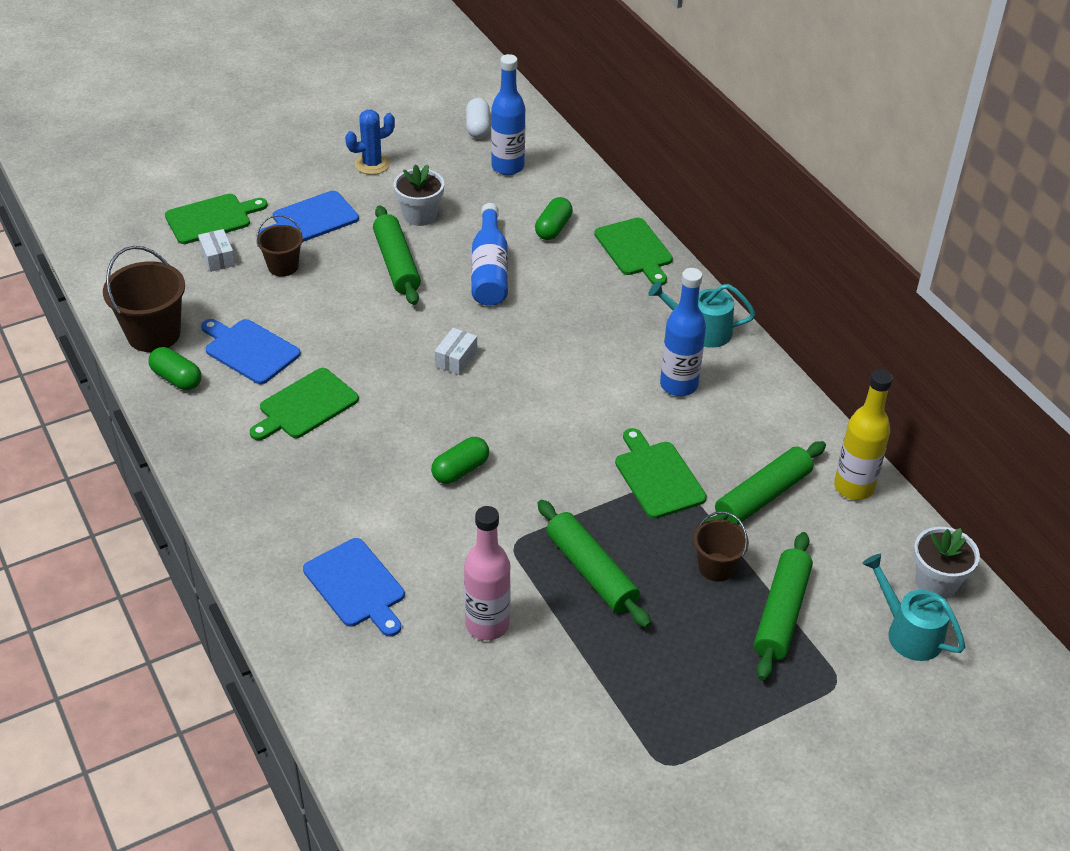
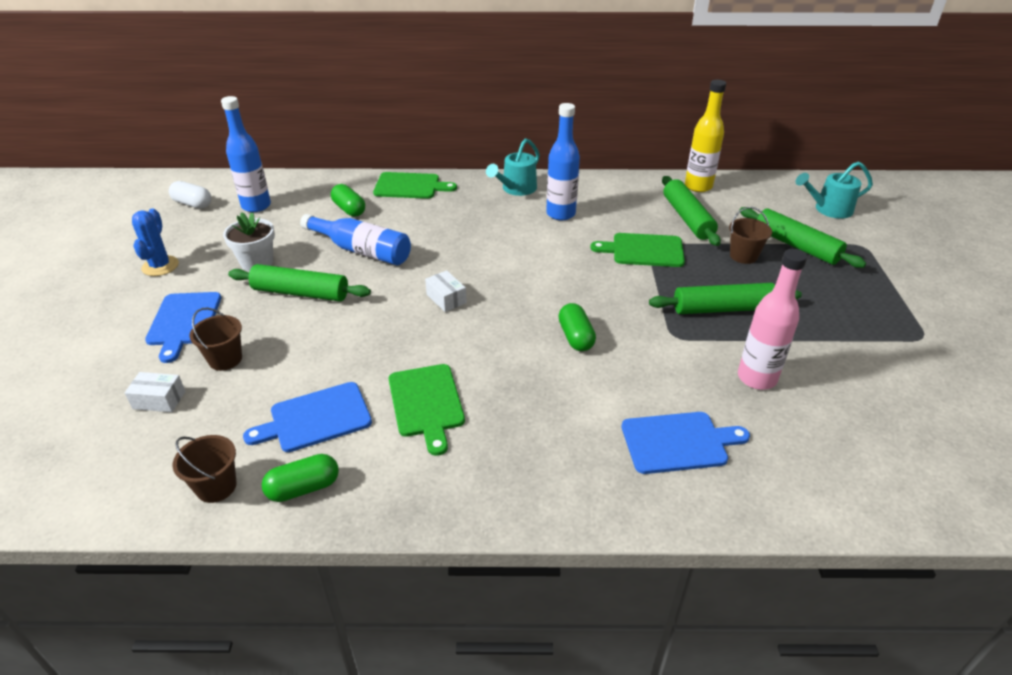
camera: 60 degrees left, 5 degrees down
brown bucket [103,246,185,352] -> brown bucket [173,435,237,503], size x0.60
green cutting board [165,194,268,244] -> none
white flower pot [913,527,980,599] -> none

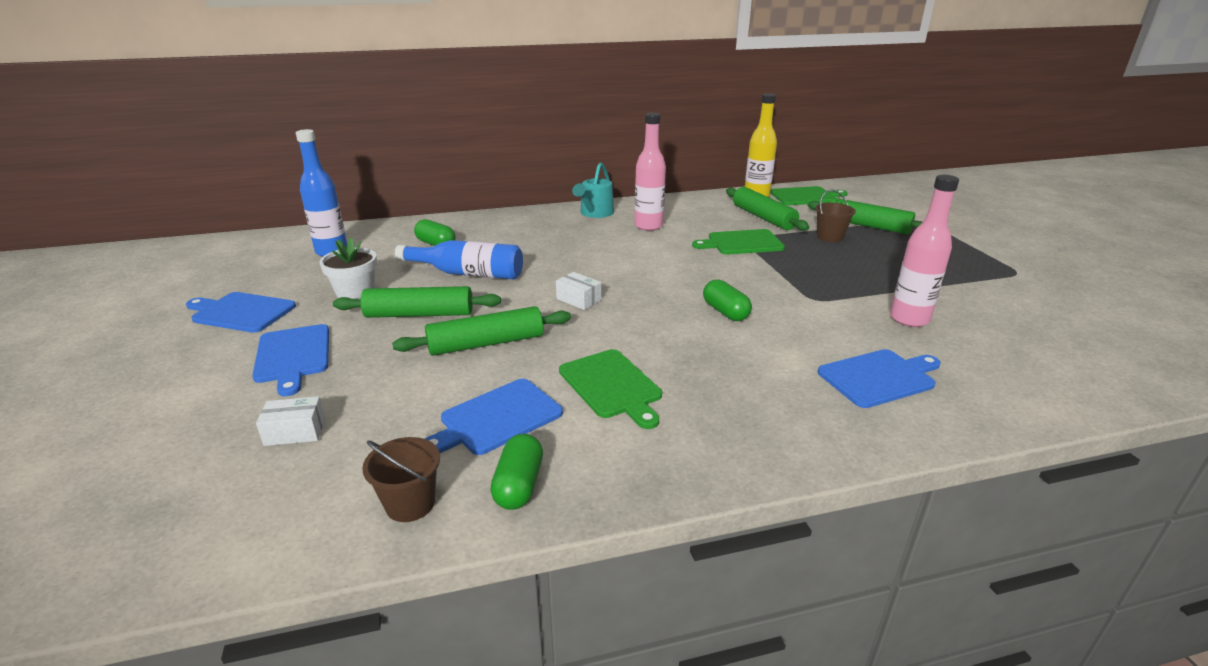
camera: 15 degrees left, 10 degrees down
blue cactus [132,208,179,276] -> blue cutting board [186,292,296,333]
white capsule [169,181,211,209] -> none
brown bucket [189,307,242,371] -> none
green capsule [262,454,339,502] -> green capsule turned 45 degrees counterclockwise [490,434,543,510]
green cutting board [373,172,457,199] -> green cutting board moved to [770,186,848,205]
blue bottle [546,103,580,220] -> pink bottle [634,113,666,231]
green rolling pin [649,283,802,314] -> green rolling pin moved to [392,306,571,356]
turquoise watering can [796,161,873,219] -> none

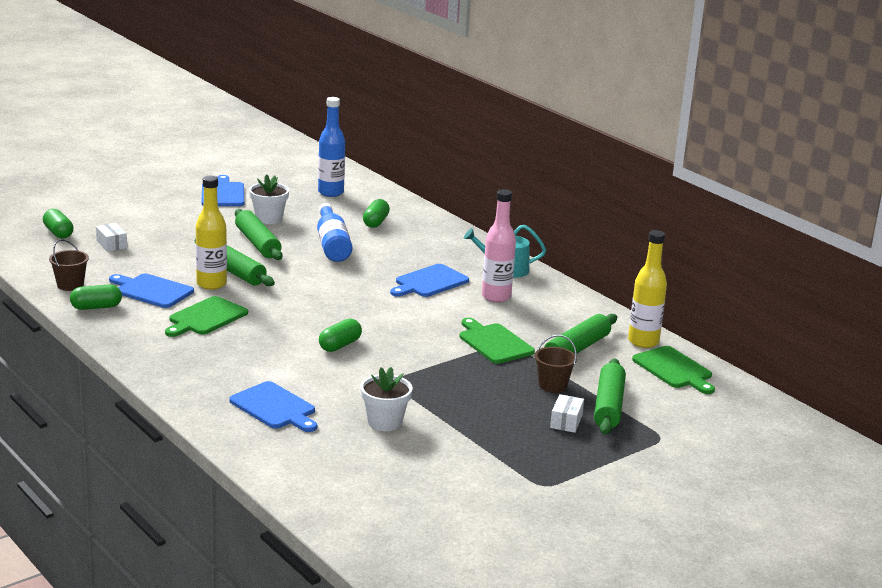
camera: 65 degrees right, 5 degrees down
blue cutting board [252,324,329,396] -> blue cutting board moved to [390,264,469,297]
white box [556,272,601,310] -> white box moved to [550,394,584,433]
pink bottle [890,175,959,327] -> white flower pot [360,367,413,431]
none -> green capsule [43,209,74,239]
none -> yellow bottle [196,176,227,290]

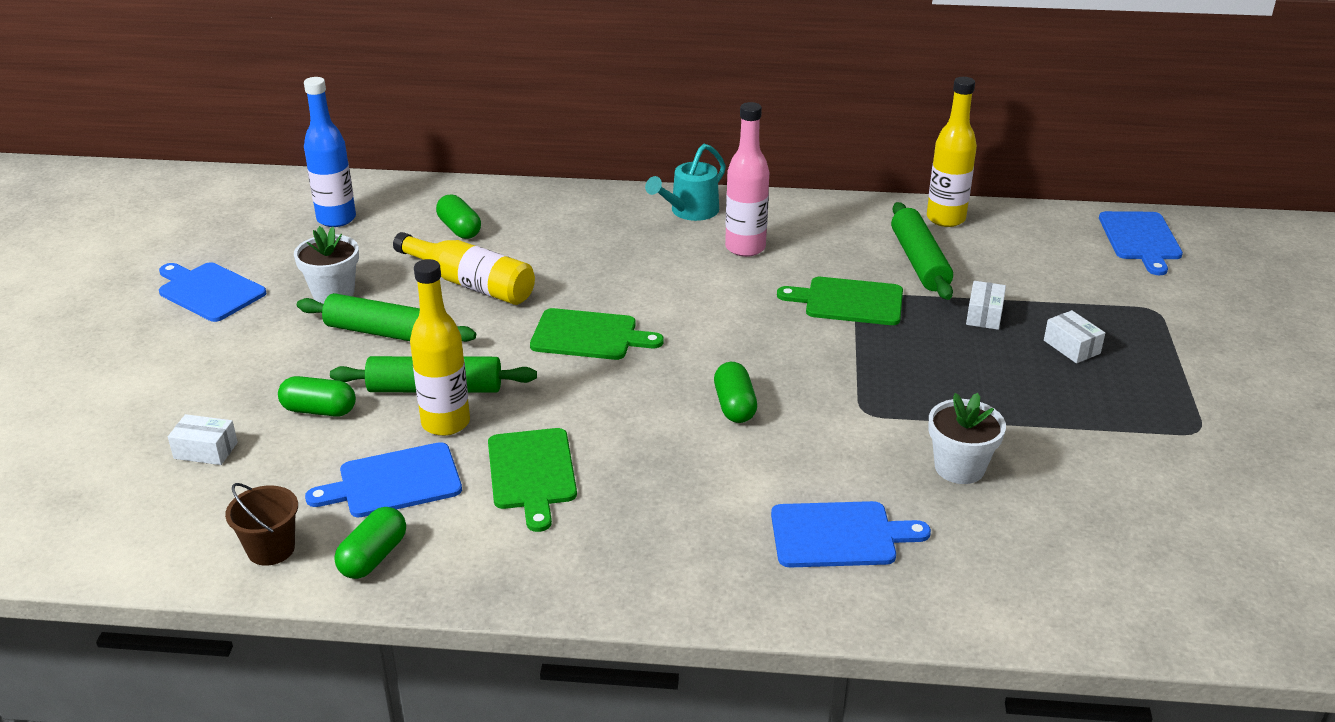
camera: 45 degrees left, 10 degrees up
green capsule [43,209,74,239] -> green capsule moved to [278,376,356,417]
blue bottle [317,203,352,262] -> yellow bottle [393,232,535,305]
blue cutting board [390,264,469,297] -> blue cutting board moved to [1099,211,1183,275]
brown bucket [534,335,577,393] -> white box [966,281,1006,330]
green rolling pin [594,359,626,435] -> none
green cutting board [632,346,715,394] -> green cutting board moved to [530,308,664,360]

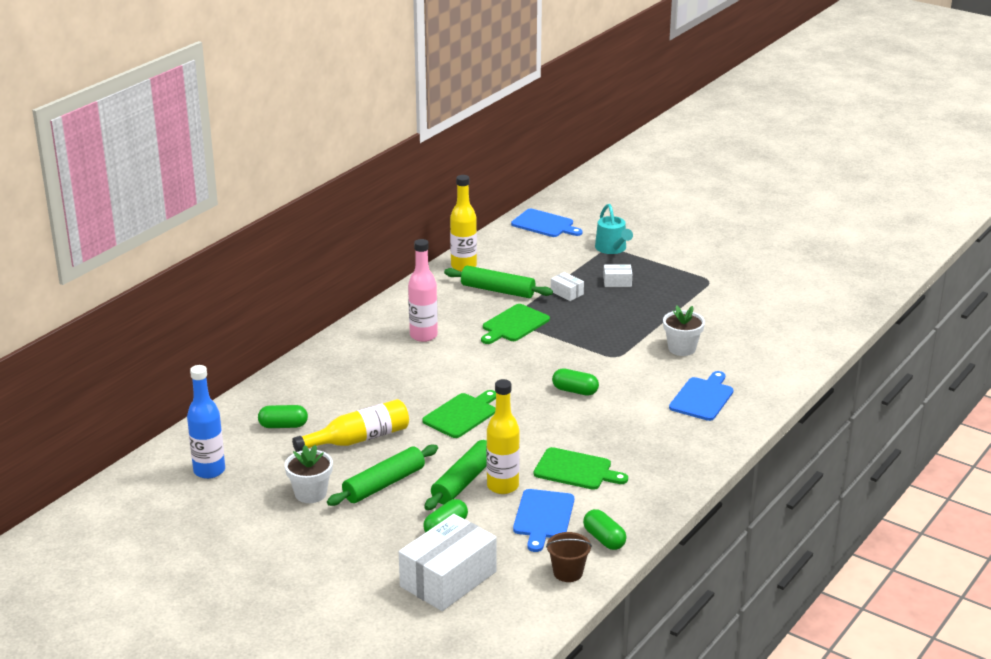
camera: 60 degrees left, 5 degrees down
blue cutting board [159,262,267,322] -> none
white box [168,414,238,465] -> white box [399,514,497,611], size x2.26
turquoise watering can [645,144,726,221] -> turquoise watering can moved to [595,204,633,254]

